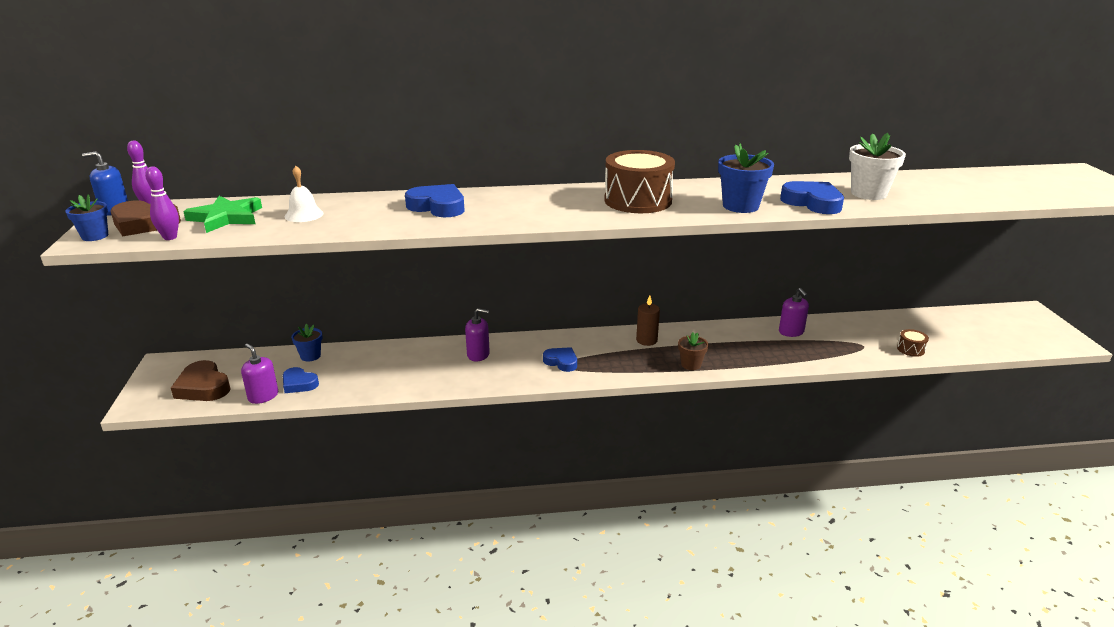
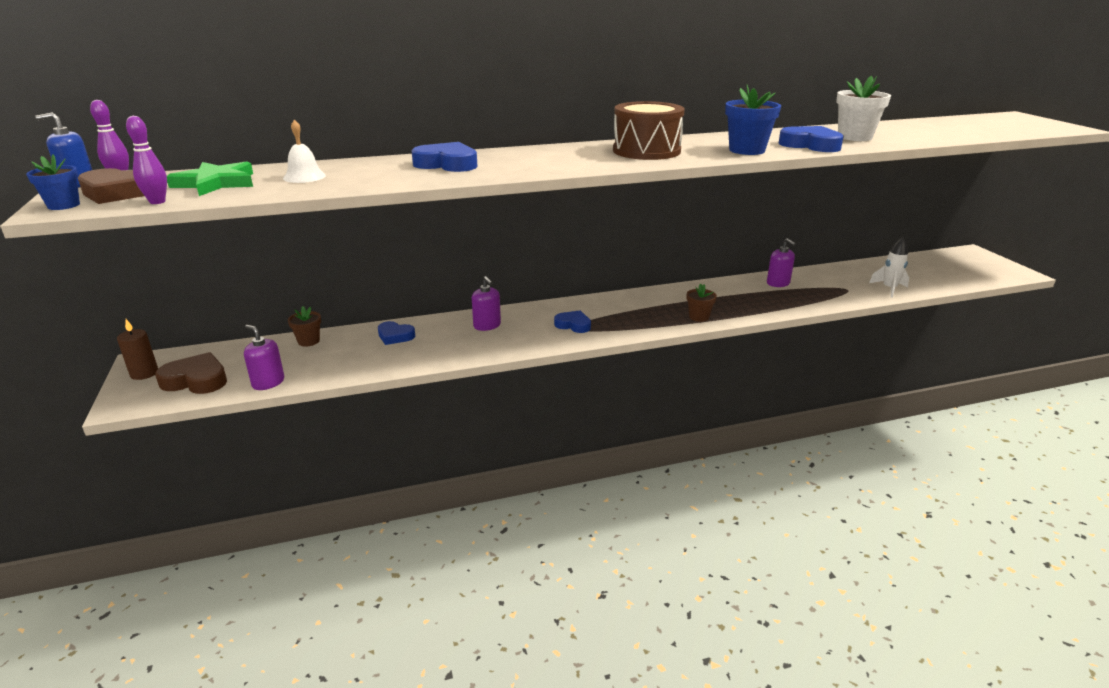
camera: 10 degrees left, 0 degrees up
brown heart [171,360,231,401] -> brown heart turned 150 degrees clockwise [155,352,227,394]
blue heart [283,367,319,393] -> blue heart moved to [378,321,415,345]
blue flower pot [291,324,323,362] -> brown flower pot [288,306,321,347]
purple soap dispenser [465,308,490,361] -> purple soap dispenser turned 60 degrees clockwise [472,276,501,331]
brown candle [636,295,660,346] -> brown candle moved to [117,319,158,380]
brown drum [897,329,929,357] -> white rocket [869,237,909,298]

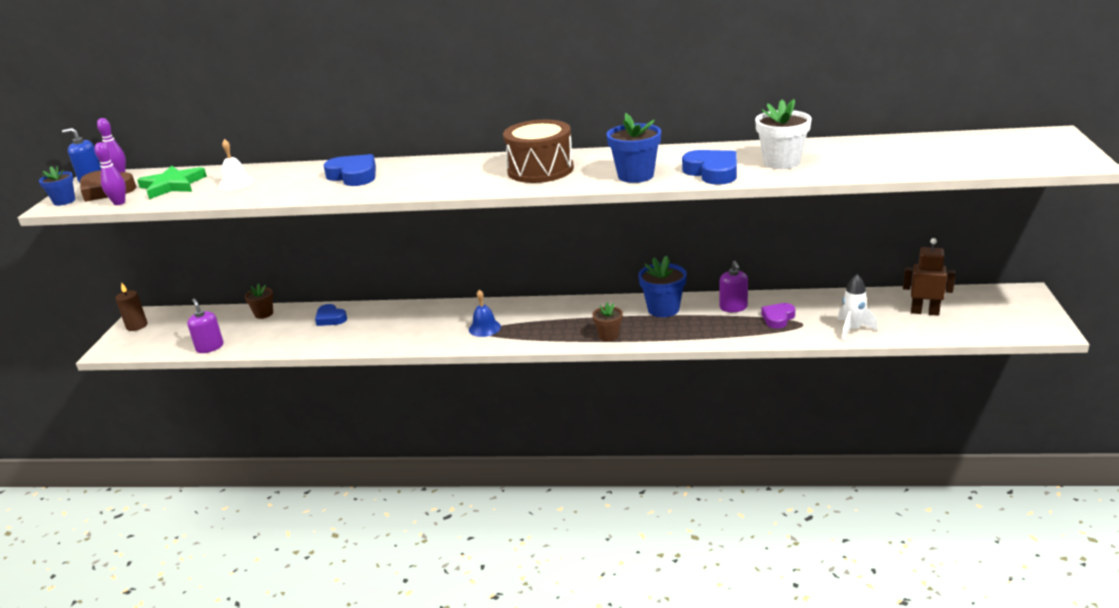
camera: 25 degrees right, 0 degrees up
brown heart [155,352,227,394] -> none
purple soap dispenser [472,276,501,331] -> none
blue heart [554,310,591,333] -> blue bell [469,290,501,337]
none -> blue flower pot [638,255,687,317]
none -> purple heart [761,303,795,329]
none -> brown robot [903,238,956,316]

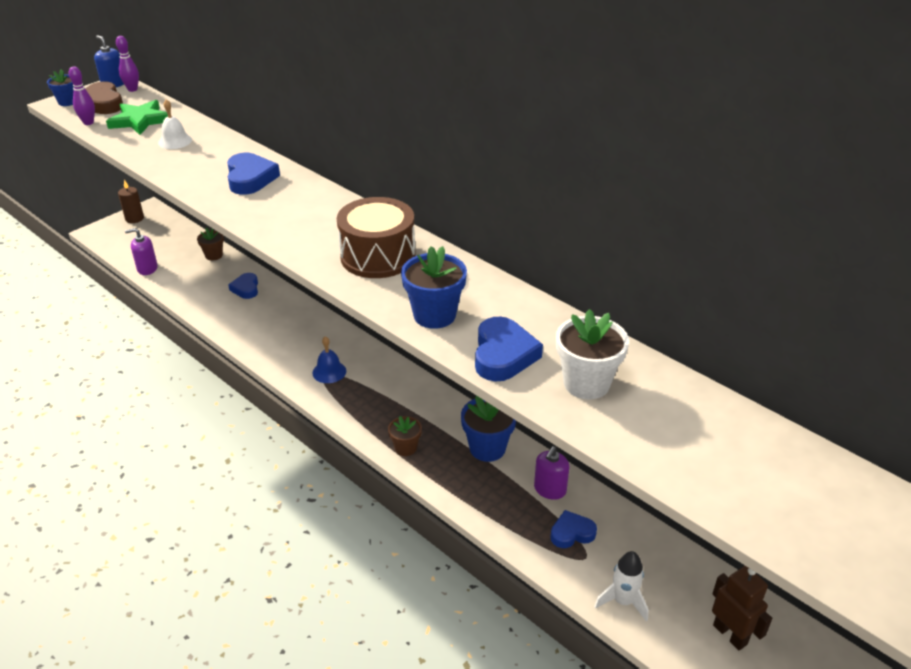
camera: 35 degrees right, 10 degrees up
purple soap dispenser [187,299,224,353] -> purple soap dispenser turned 105 degrees counterclockwise [125,228,158,275]
purple heart [761,303,795,329] -> blue heart [550,510,597,548]

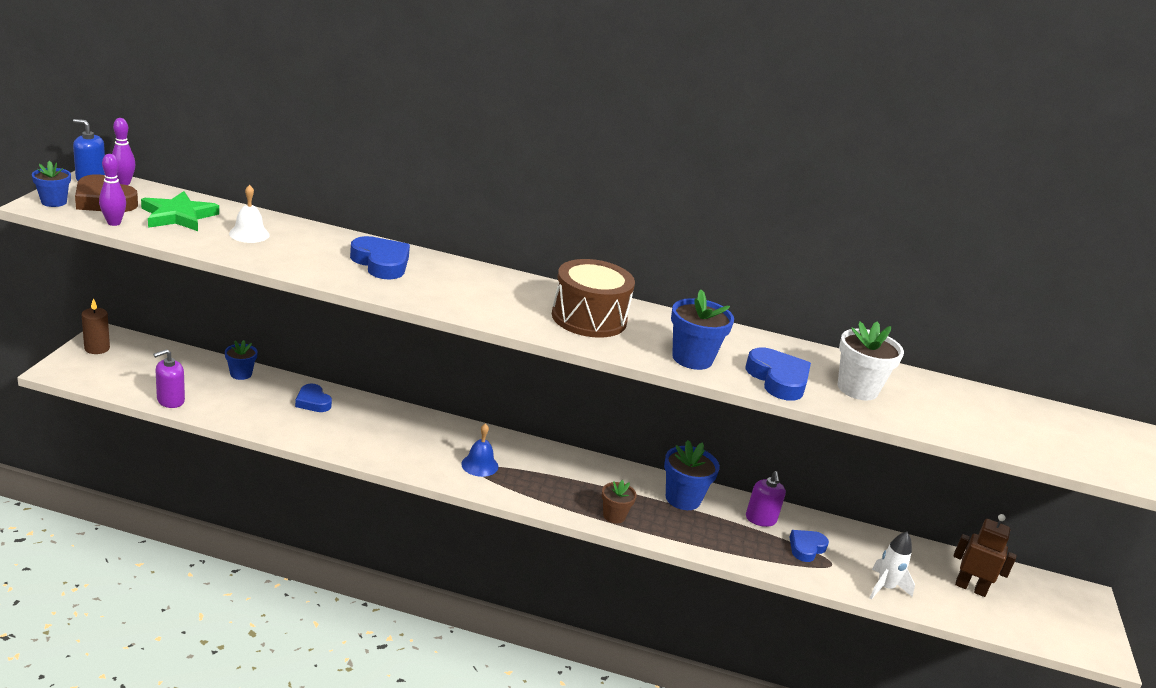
camera: 35 degrees left, 10 degrees down
brown flower pot [197,228,224,261] -> blue flower pot [225,340,258,380]

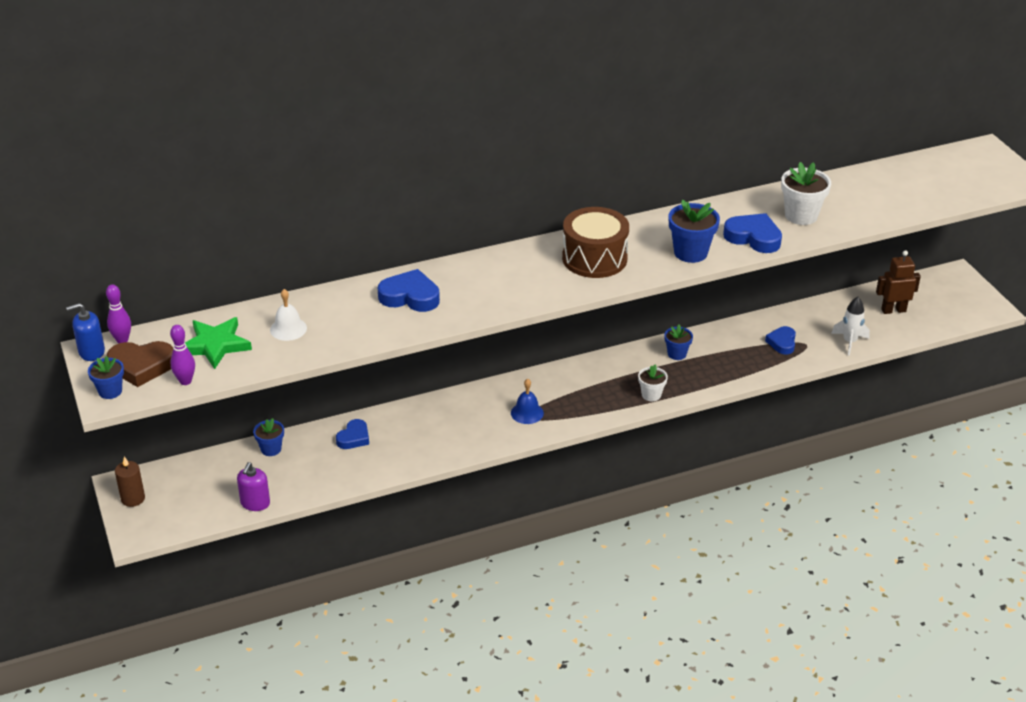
camera: 30 degrees left, 10 degrees up
blue heart [295,384,332,412] -> blue heart turned 75 degrees counterclockwise [336,419,369,449]
brown flower pot [602,480,637,523] -> white flower pot [638,365,668,401]
blue flower pot [664,440,720,510] -> blue flower pot [664,324,693,360], size x0.61
purple soap dispenser [746,471,786,527] -> none

